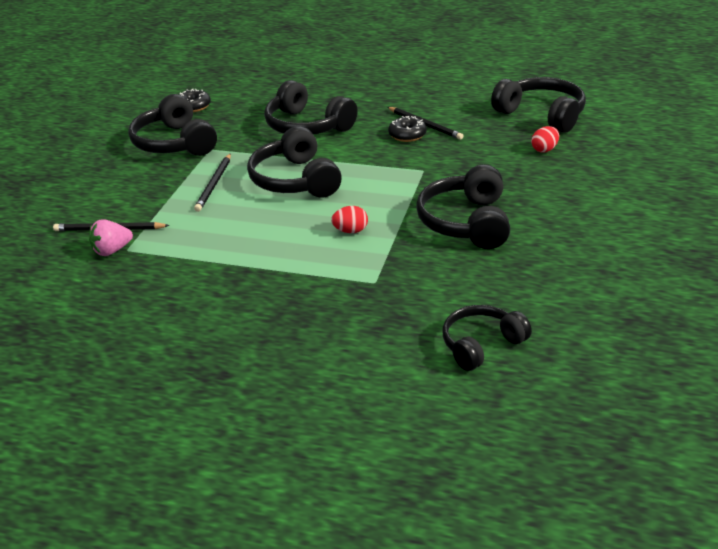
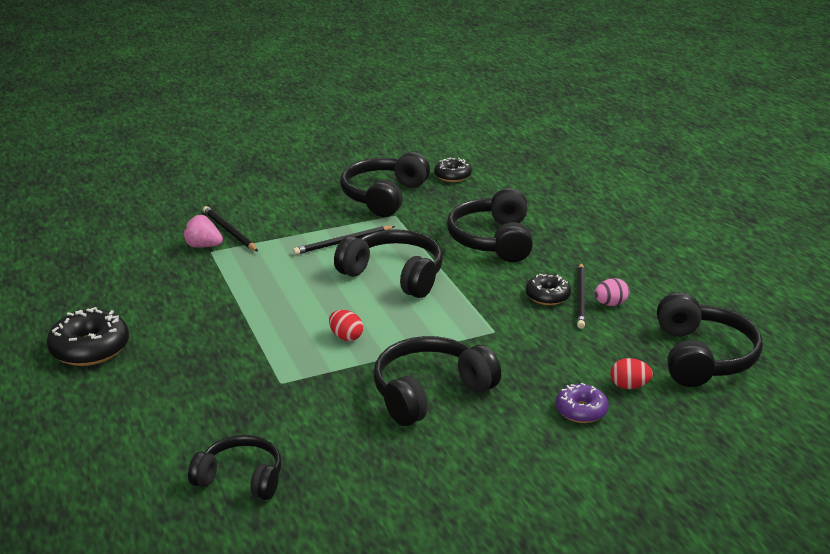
camera: 50 degrees right, 5 degrees down
black headphones [247,126,342,198] -> black headphones turned 90 degrees clockwise [334,229,443,298]
none -> black donut [47,307,129,366]
none -> purple donut [556,383,609,423]
none -> pink egg [594,278,629,306]

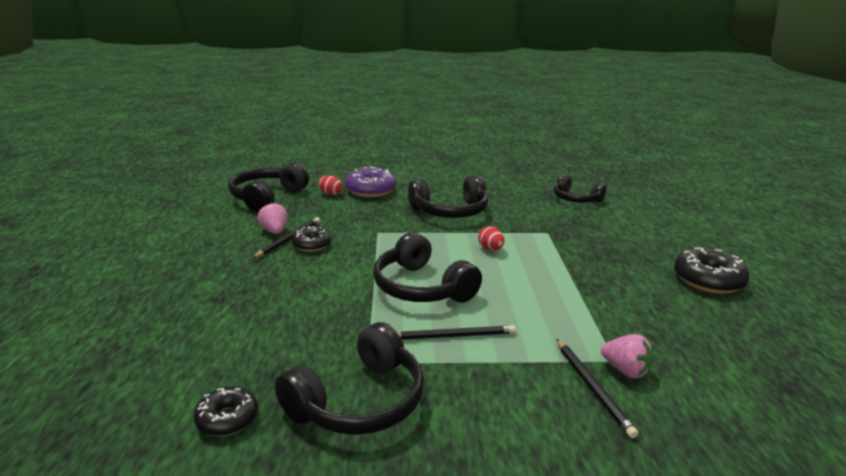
camera: 160 degrees left, 5 degrees down
black headphones [447,188,533,262] -> none
purple donut [556,383,609,423] -> purple donut [345,166,396,197], size x1.63
pink egg [594,278,629,306] -> pink strawberry [257,202,288,234]

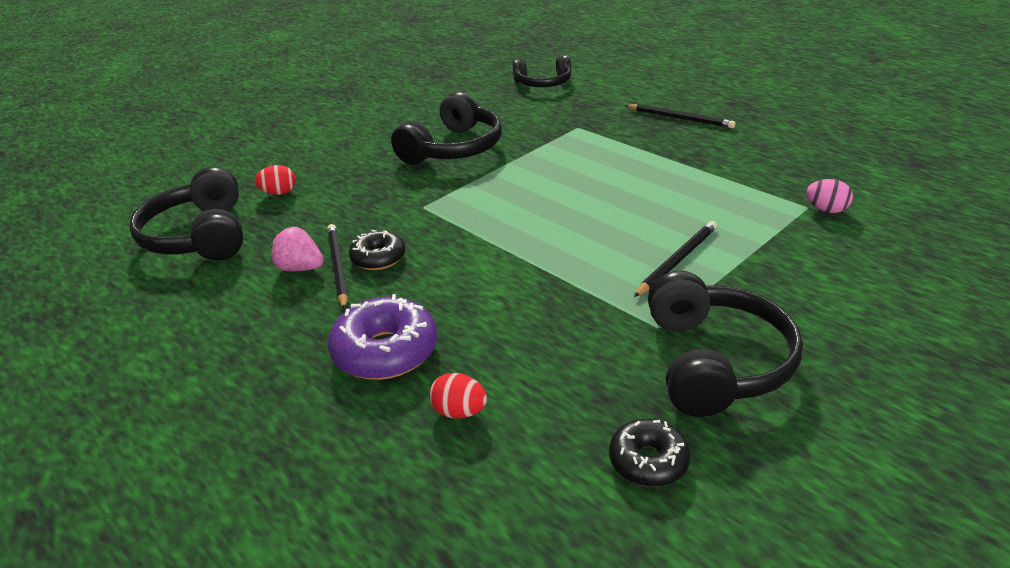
camera: 40 degrees left, 10 degrees up
purple donut [345,166,396,197] -> purple donut moved to [328,294,438,380]
black headphones [373,232,482,303] -> none
red egg [478,226,504,250] -> red egg moved to [429,373,487,419]
black pencil [556,339,638,438] -> black pencil moved to [625,104,736,128]
pink strawberry [601,334,653,378] -> pink egg [806,179,853,213]
black donut [674,247,750,294] -> none

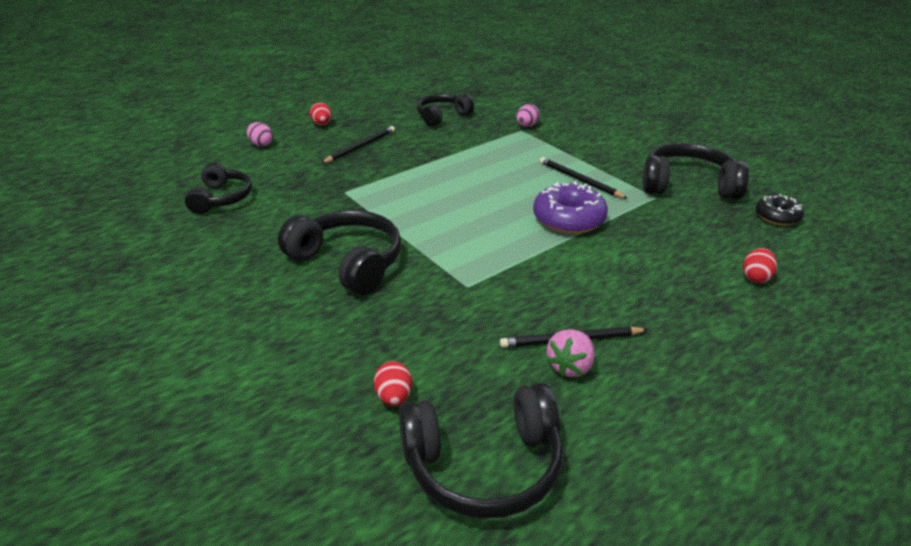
camera: 85 degrees left, 0 degrees up
purple donut [328,294,438,380] -> purple donut moved to [533,182,608,234]
black donut [349,230,405,270] -> none
none -> pink egg [246,122,273,147]
none -> red egg [310,103,332,125]
none -> black headphones [417,94,474,127]

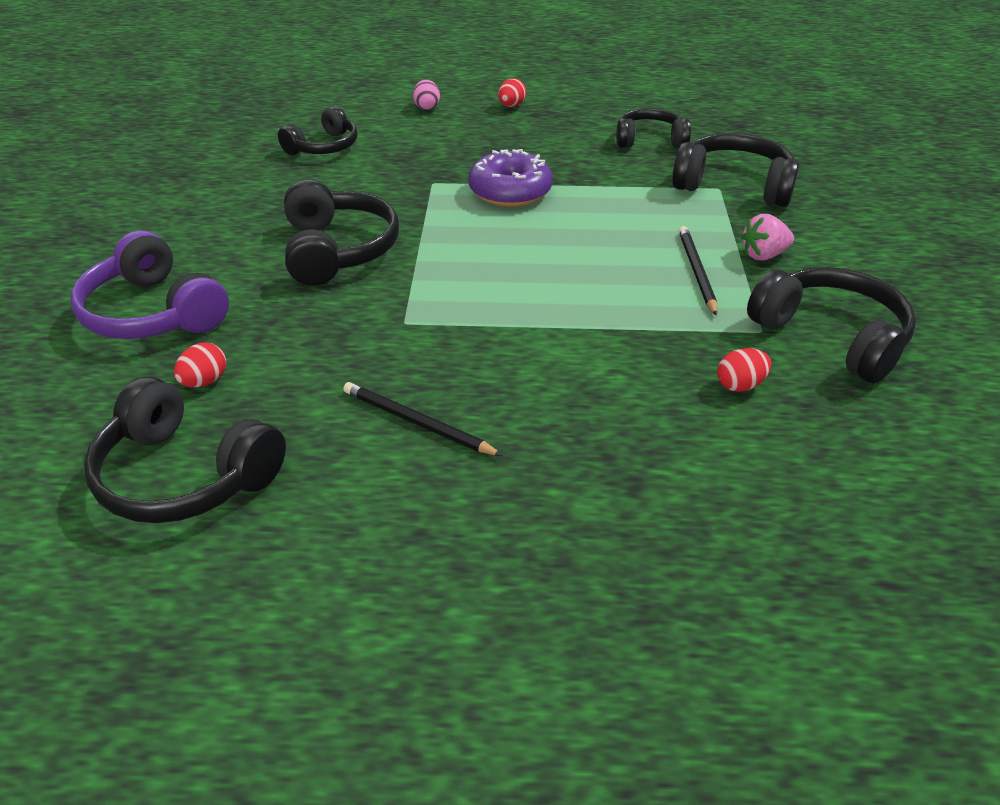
camera: 40 degrees right, 5 degrees up
black pencil [322,126,395,163] -> none
pink egg [516,104,540,127] -> black headphones [672,133,799,207]
purple donut [533,182,608,234] -> purple donut moved to [468,149,553,207]
pink strawberry [546,329,595,377] -> pink strawberry moved to [741,214,794,261]
red egg [743,248,777,283] -> red egg moved to [717,348,772,392]
black donut [756,194,804,226] -> none
none -> purple headphones [71,230,229,339]

